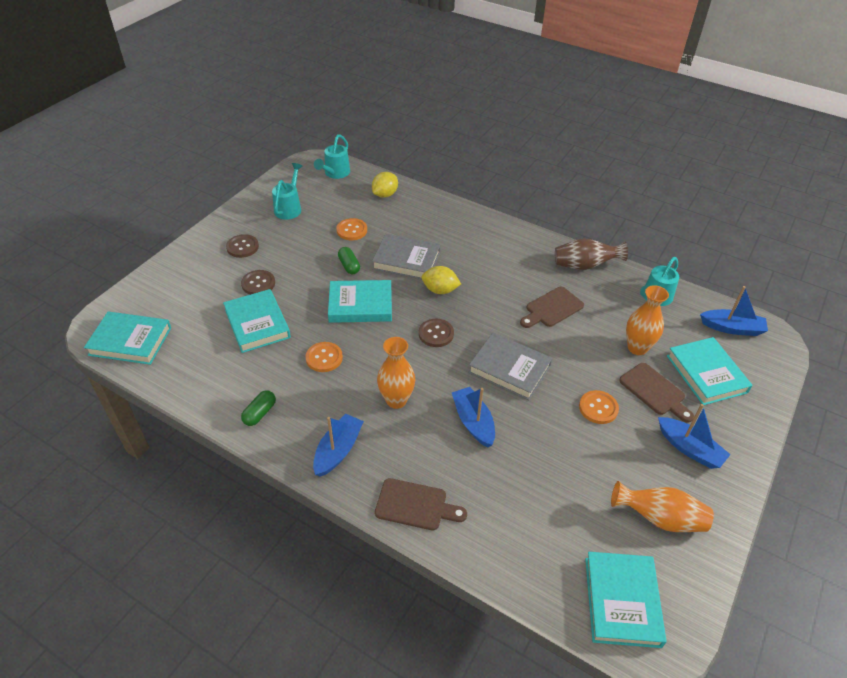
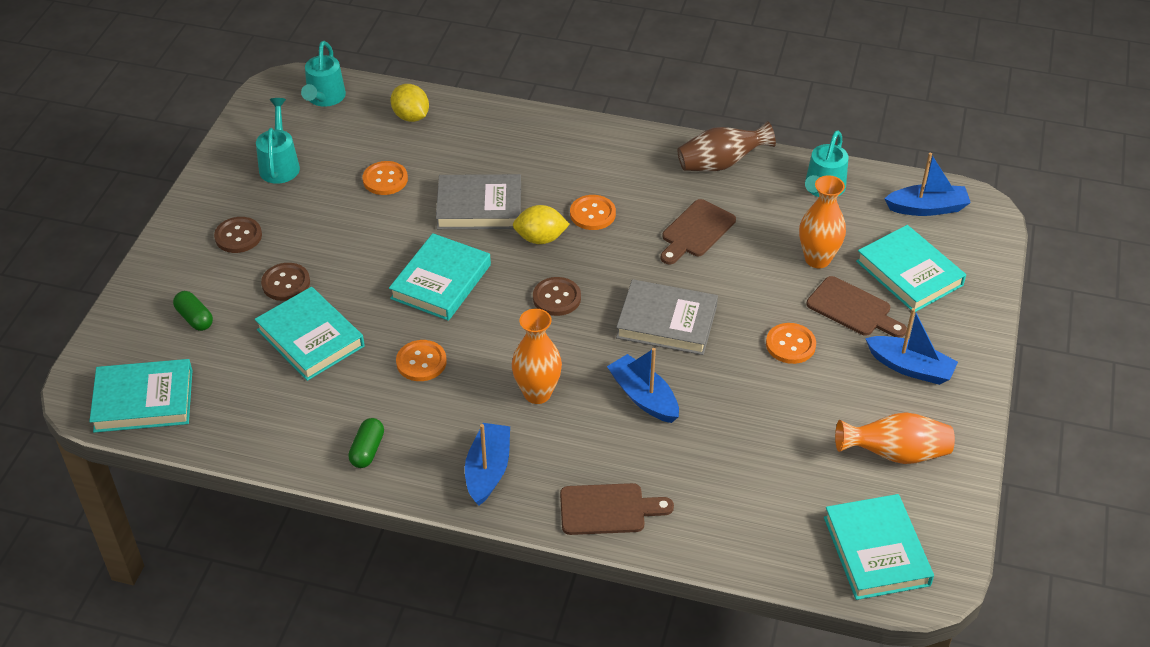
camera: 15 degrees left, 0 degrees up
turquoise book [328,280,392,323] -> turquoise book turned 45 degrees counterclockwise [389,233,491,321]
green capsule [338,247,360,274] -> green capsule moved to [173,291,213,331]
yellow lemon [372,172,398,198] -> yellow lemon turned 60 degrees counterclockwise [390,84,429,122]
none -> orange button [570,195,616,230]

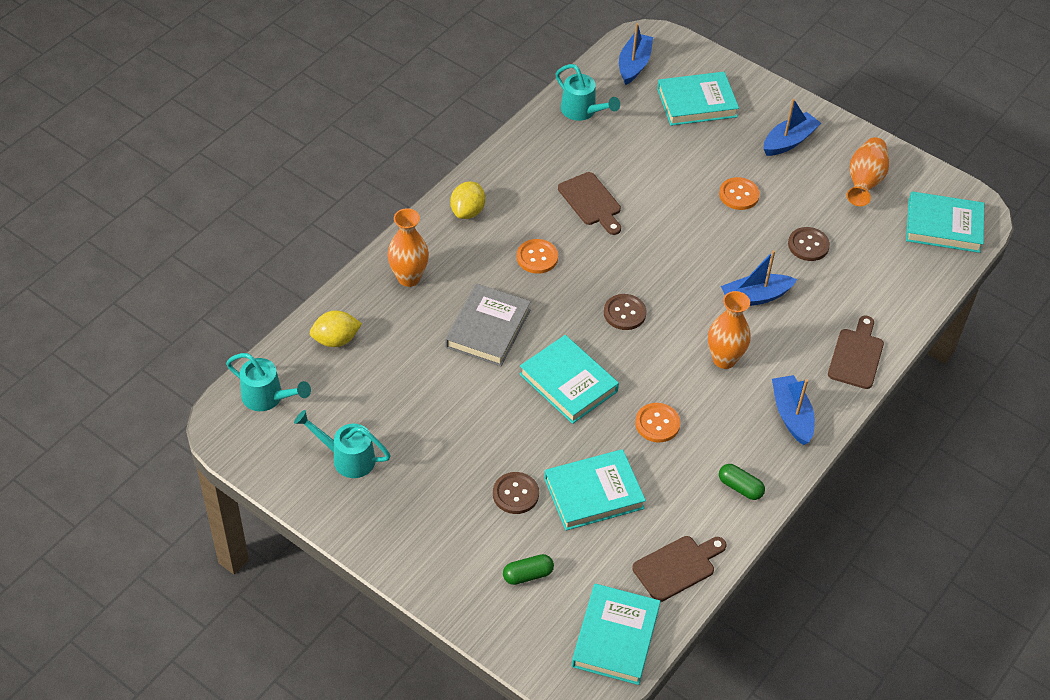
camera: 70 degrees left, 5 degrees up
brown button [214,217,262,253] -> brown button moved to [788,227,830,261]
orange button [363,161,408,195] -> none
blue boat [465,423,510,506] -> blue boat turned 45 degrees clockwise [772,375,815,445]
yellow lemon [513,205,570,244] -> yellow lemon moved to [450,182,485,219]
grey book [616,279,718,355] -> none
brown vase [678,121,776,171] -> none
orange vase [799,175,846,268] -> orange vase moved to [387,208,429,287]
brown cutting board [806,276,907,338] -> brown cutting board moved to [632,536,726,602]

